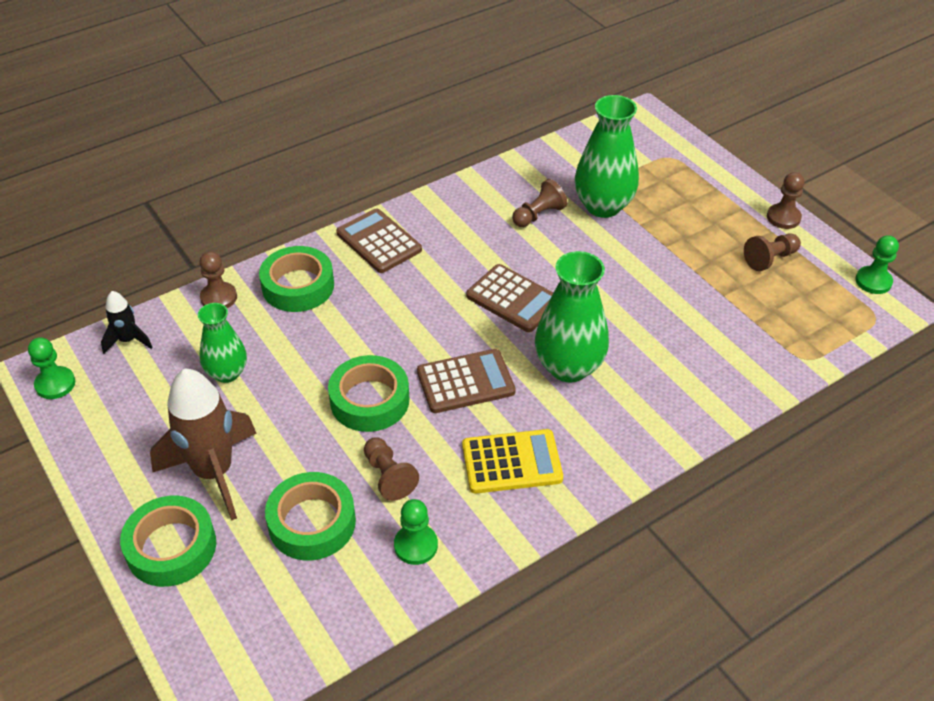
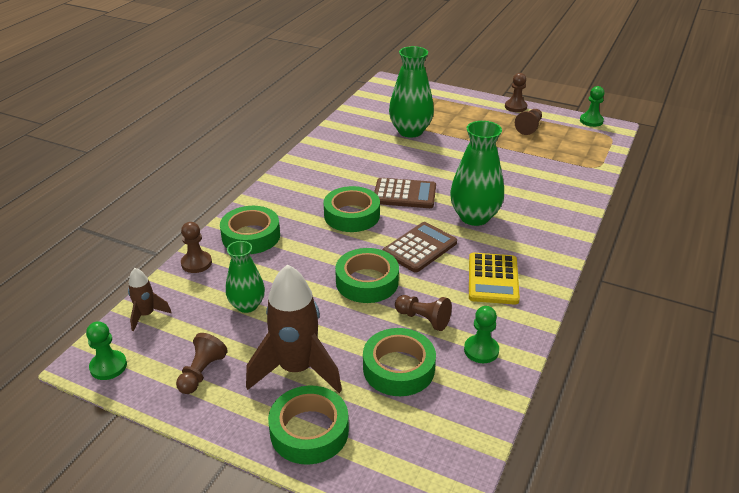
camera: 30 degrees left, 10 degrees down
black rocket [101,291,153,354] -> brown rocket [128,268,172,331]
brown calculator [336,208,422,273] -> none
yellow calculator [462,429,563,494] -> yellow calculator turned 135 degrees clockwise [469,253,520,305]
brown pawn [512,179,567,227] -> brown pawn moved to [176,333,228,394]
none -> green tape [324,186,380,232]

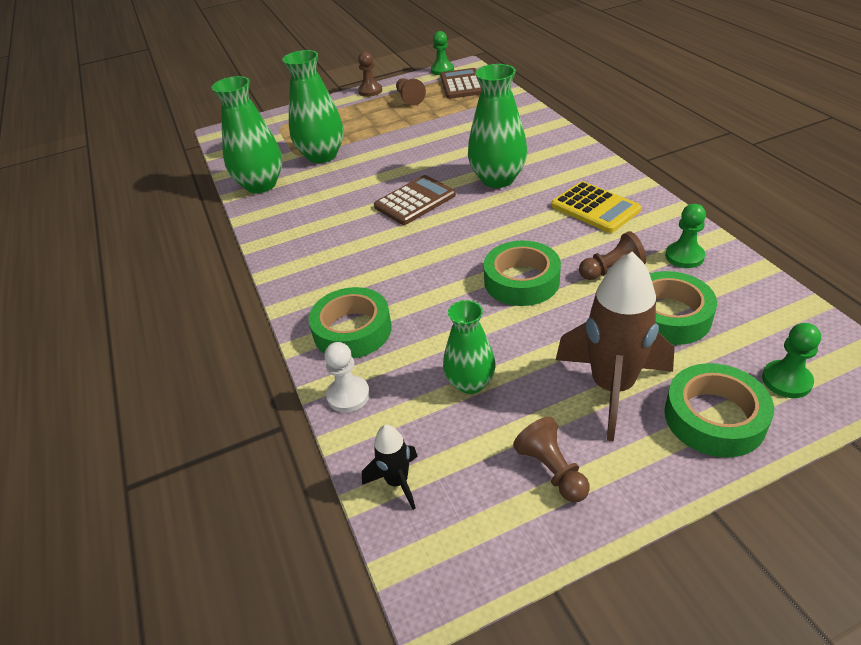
camera: 45 degrees left, 5 degrees up
green pawn [86,321,127,380] -> green pawn moved to [762,323,821,398]
brown rocket [128,268,172,331] -> black rocket [362,425,418,510]
brown pawn [181,222,212,273] -> white pawn [324,342,370,412]
green tape [324,186,380,232] -> none
brown calculator [383,222,457,273] -> brown calculator moved to [440,68,482,99]
none -> green vase [212,76,282,193]

